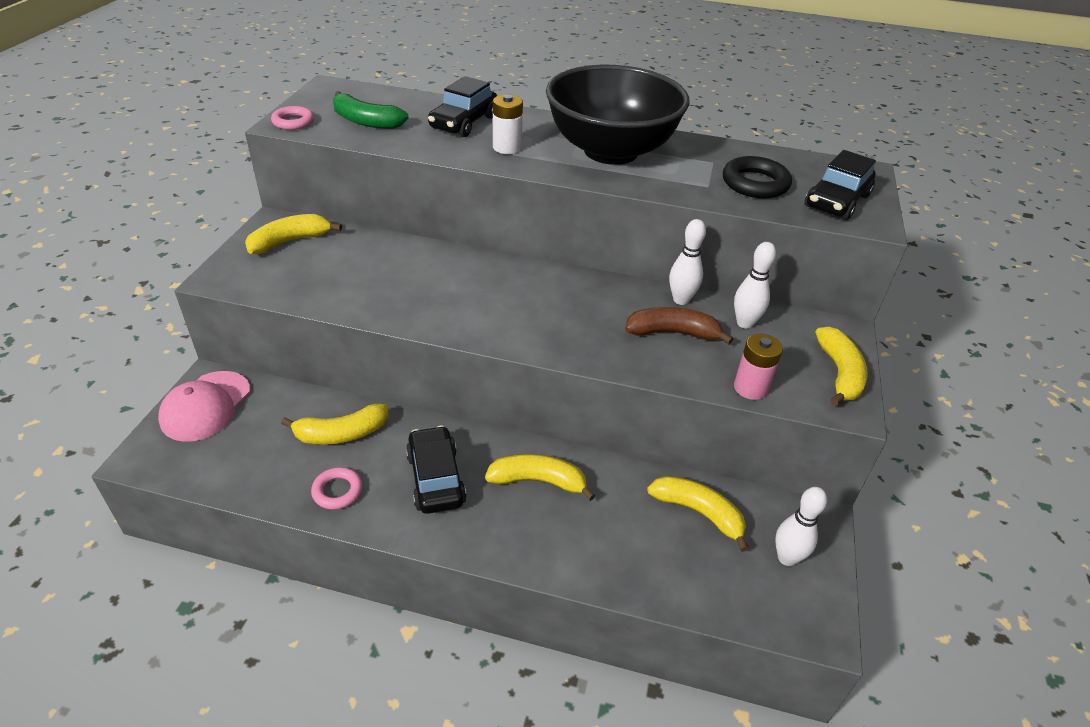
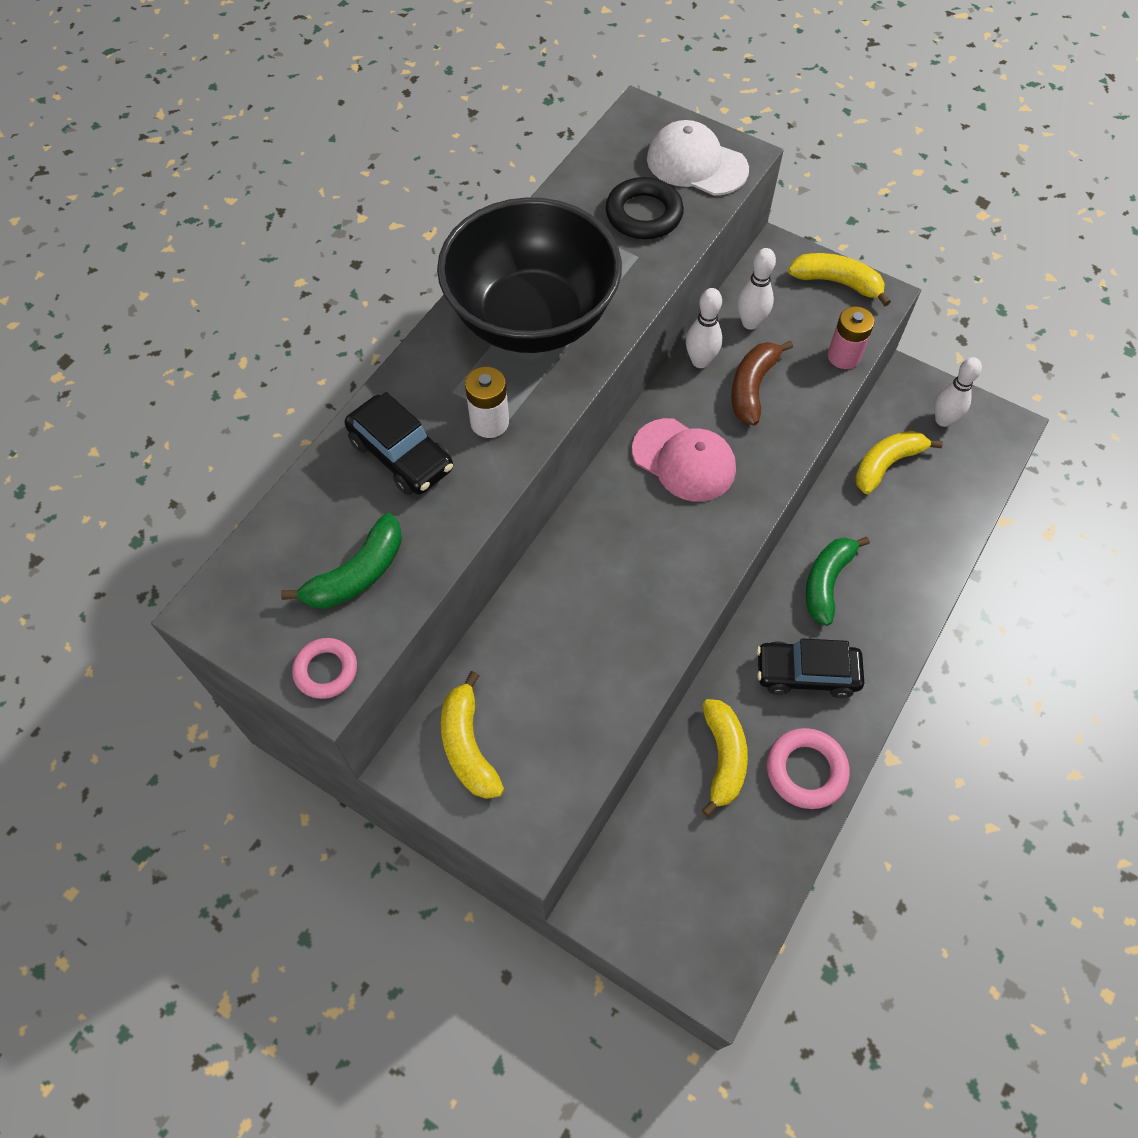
camera: 70 degrees left, 20 degrees up
pink cap [158,371,250,442] -> pink cap moved to [632,418,736,502]
pink ring [311,467,363,510] -> pink ring [767,728,850,809], size x1.54
yellow banana [485,454,596,501] -> green banana [806,537,870,626]
black car [805,150,876,220] -> white cap [647,120,749,196]

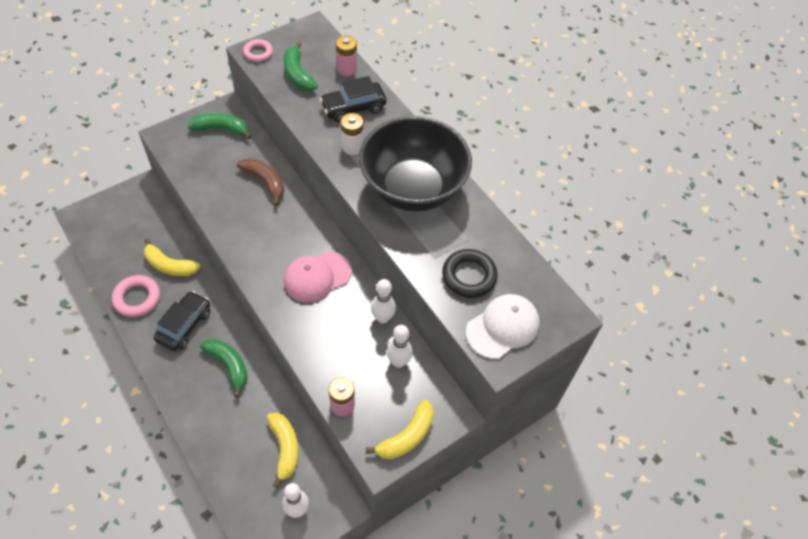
camera: 110 degrees right, 5 degrees down
yellow banana [441,671,504,799] -> green banana [188,113,252,139]
brown banana [731,341,793,426] -> brown banana moved to [237,158,284,206]
none -> pink battery [336,35,357,76]

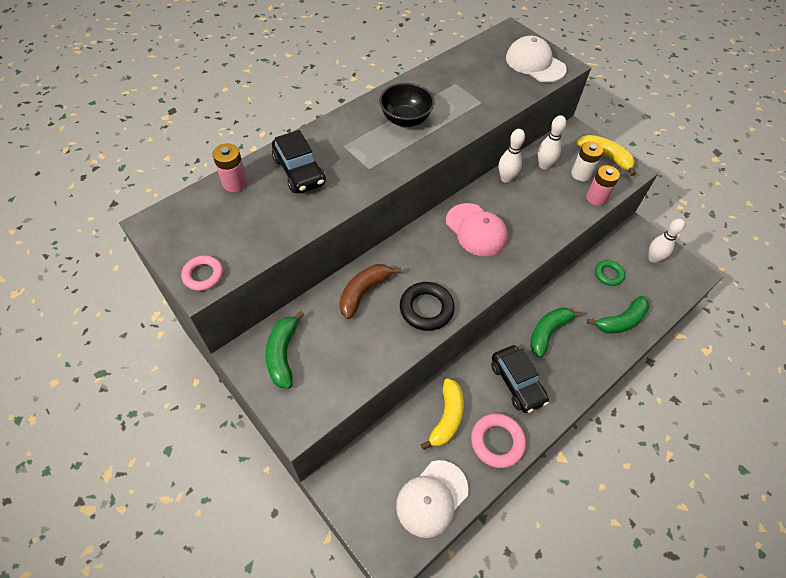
camera: 95 degrees left, 0 degrees up
black car [153,291,210,351] -> black car turned 135 degrees counterclockwise [491,345,549,413]
yellow banana [267,413,298,488] -> green ring [595,260,625,286]
green banana [284,42,318,91] -> green banana moved to [587,296,649,334]
white battery [341,113,364,155] -> white battery moved to [571,141,603,181]
black bowl [359,116,472,212] -> black bowl [379,83,435,127], size x0.50
black ring [442,249,498,298] -> black ring moved to [400,282,455,331]
none -> white cap [396,460,469,538]

